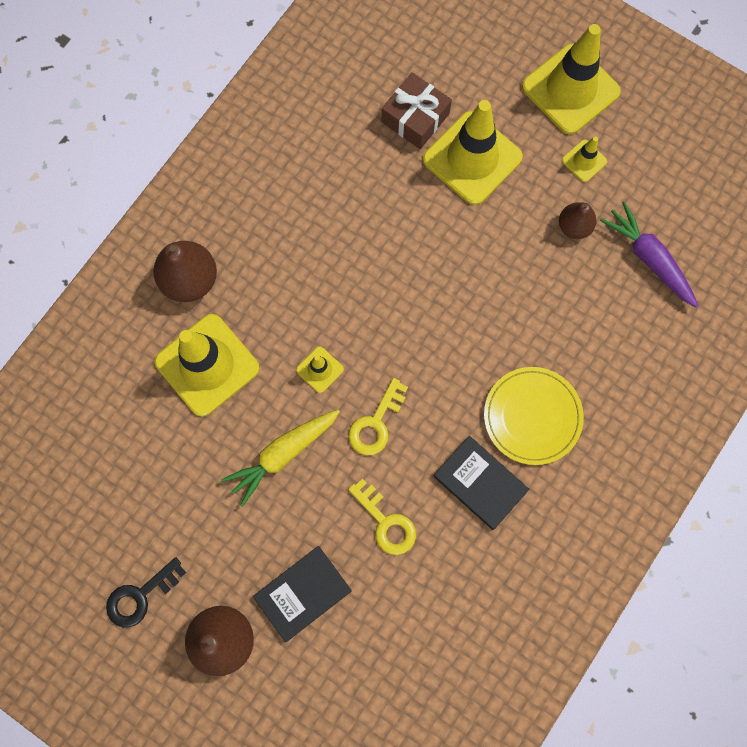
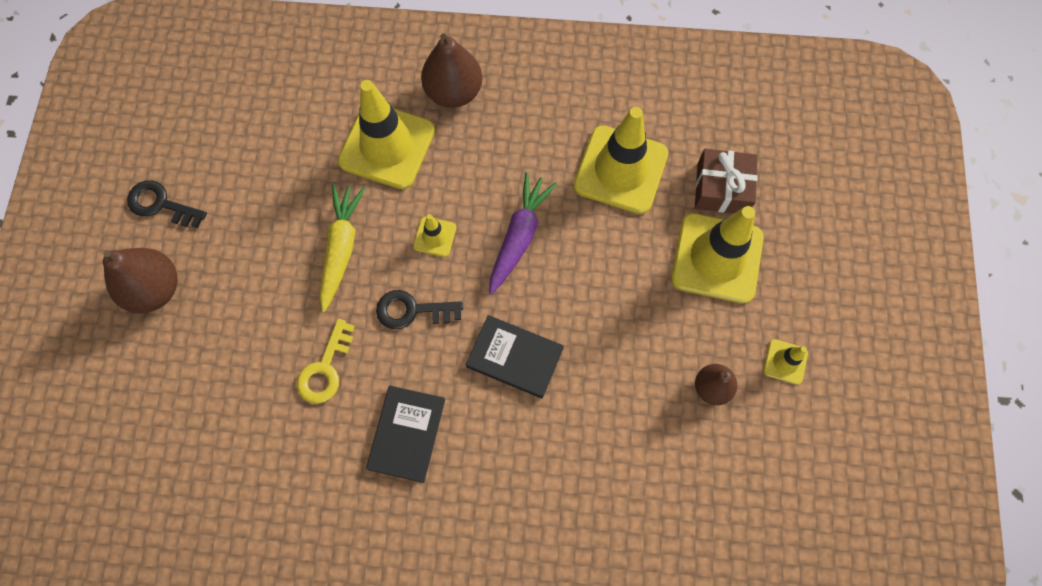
camera: 60 degrees right, 5 degrees down
yellow carrot [221,410,340,507] -> yellow carrot turned 75 degrees clockwise [319,184,366,312]
black book [253,546,352,642] -> black book moved to [466,315,564,398]
yellow key [348,378,408,455] -> black key [376,290,463,329]
yellow plate [484,367,584,465] -> none
yellow traffic cone [522,24,621,135] -> yellow traffic cone moved to [574,107,668,214]
purple carrot [600,201,698,308] -> purple carrot moved to [489,172,557,295]

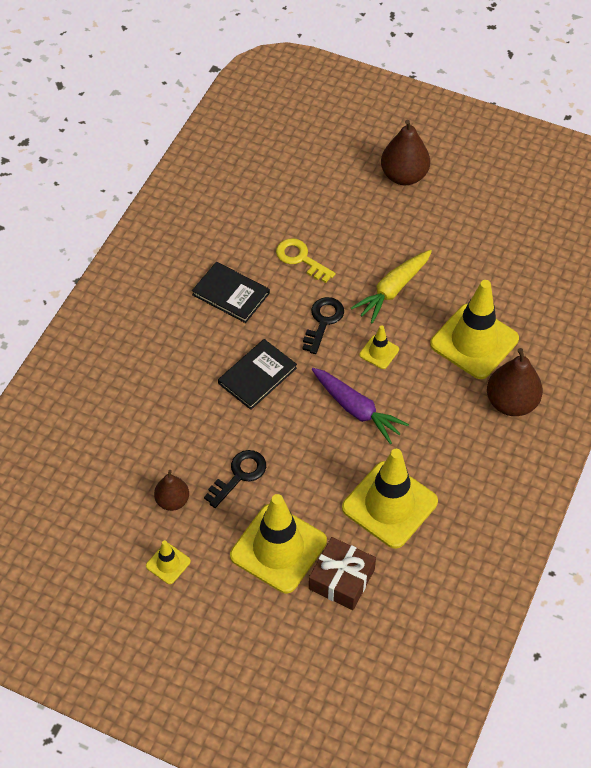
camera: 110 degrees right, 15 degrees down
black key [127,180,207,228] -> black key moved to [204,450,266,508]
yellow carrot [319,184,366,312] -> yellow carrot turned 105 degrees clockwise [351,250,432,323]

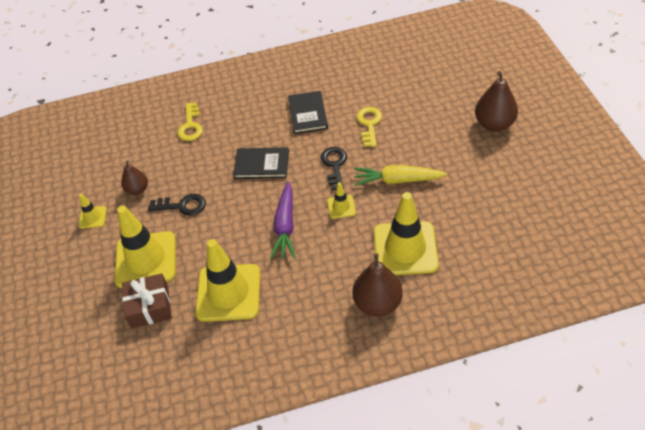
camera: 55 degrees right, 5 degrees down
black key [302,297,344,354] -> black key turned 75 degrees counterclockwise [320,147,347,190]
none -> yellow key [178,103,203,141]

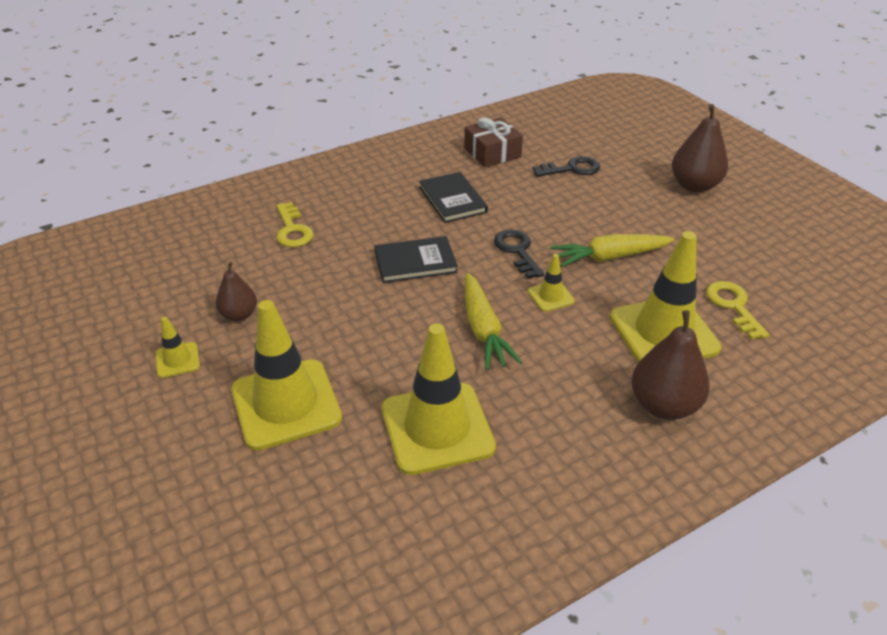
camera: 20 degrees left, 10 degrees down
brown gift [122,273,172,328] -> brown gift moved to [464,117,523,167]
black key [148,194,206,216] -> black key moved to [533,156,600,177]
purple carrot [270,182,295,259] -> yellow carrot [465,273,522,370]
yellow key [357,107,382,147] -> yellow key moved to [706,281,769,340]

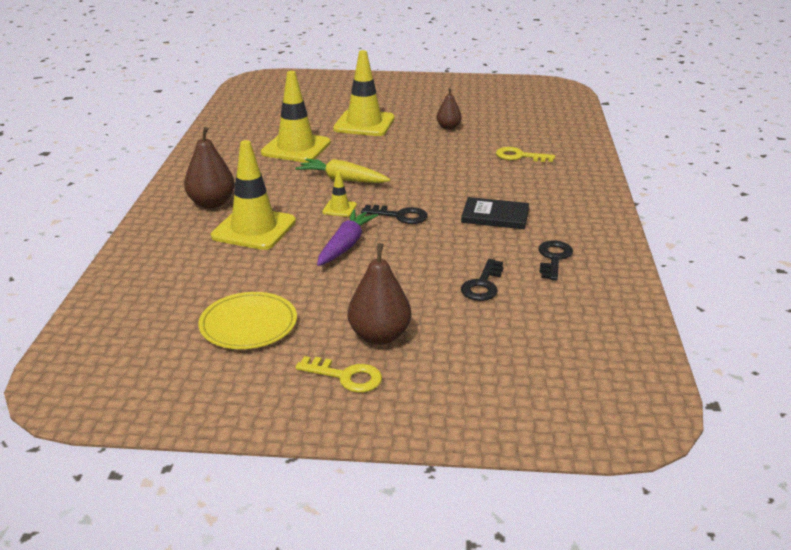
camera: 125 degrees right, 10 degrees down
yellow traffic cone [156,317,200,378] -> none
black book [374,236,458,283] -> none
brown gift [464,117,523,167] -> black key [538,241,573,280]
yellow carrot [550,234,675,267] -> purple carrot [317,210,378,266]
yellow key [706,281,769,340] -> yellow key moved to [295,356,382,393]
none -> yellow plate [198,292,297,349]

